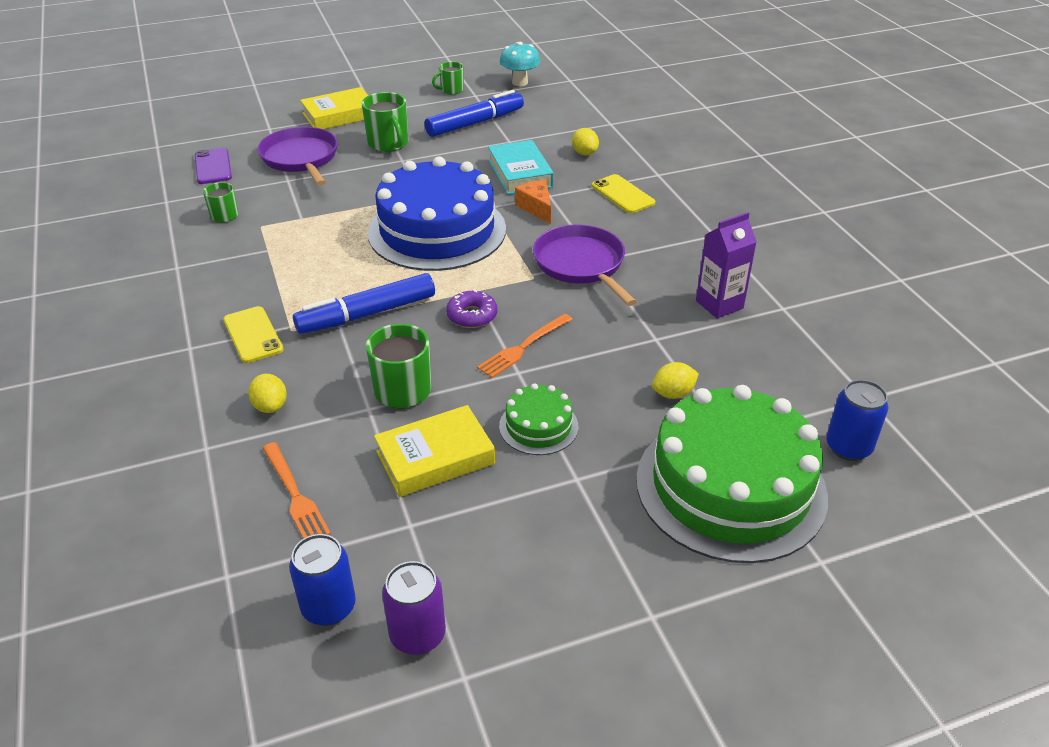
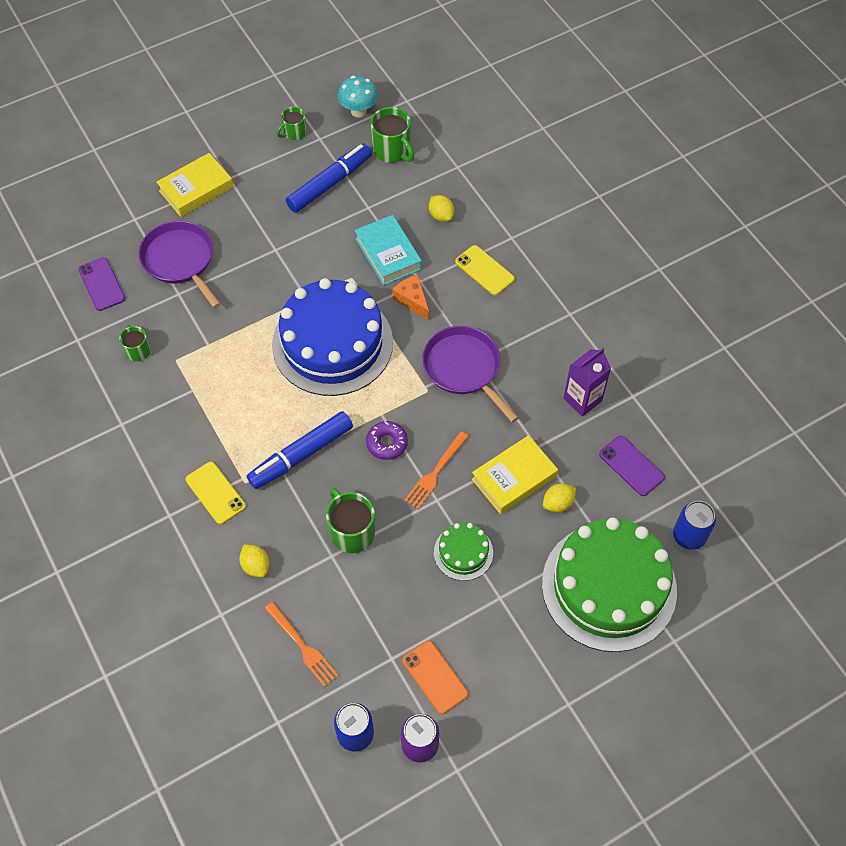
camera: 10 degrees left, 20 degrees up
green mug [362,92,408,152] -> green mug moved to [370,107,414,163]
yellow book [374,405,495,497] -> yellow book moved to [472,435,558,514]
none -> orange phone [402,641,468,714]
none -> purple phone [599,436,665,496]

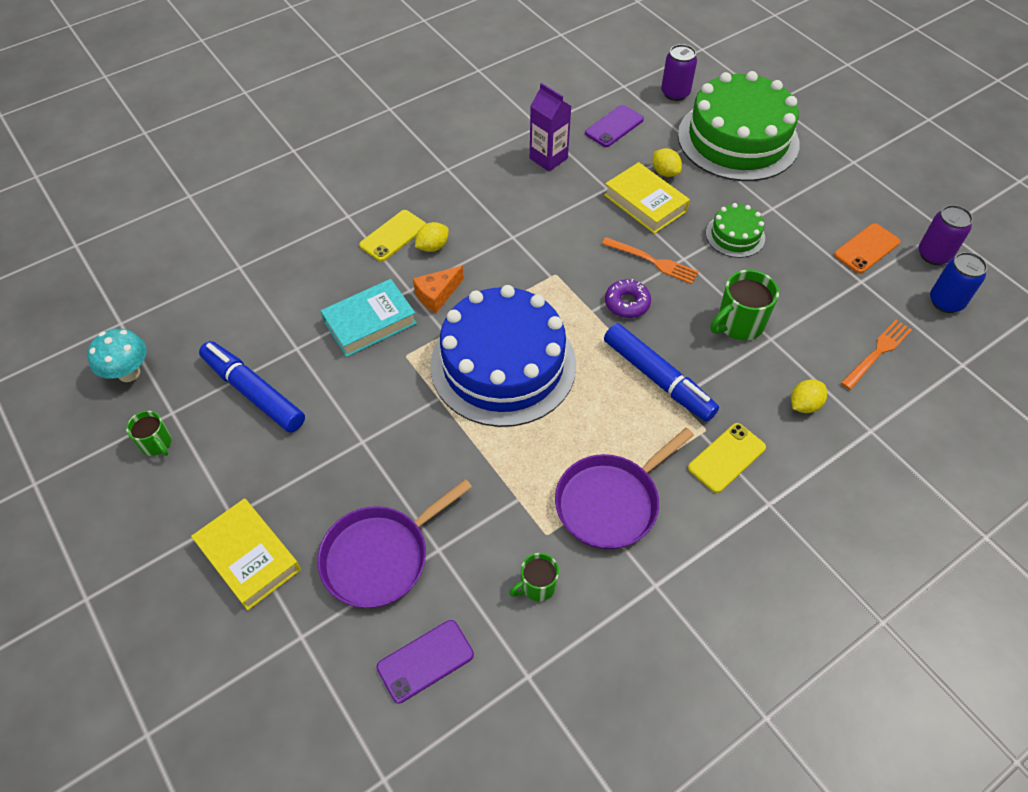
camera: 95 degrees left, 5 degrees down
green mug [370,107,414,163] -> none
purple pan [422,326,519,422] -> purple pan moved to [555,428,694,549]
yellow lemon [429,195,454,222] -> yellow lemon moved to [415,222,449,252]
blue can [673,501,716,550] -> purple can [661,44,697,101]

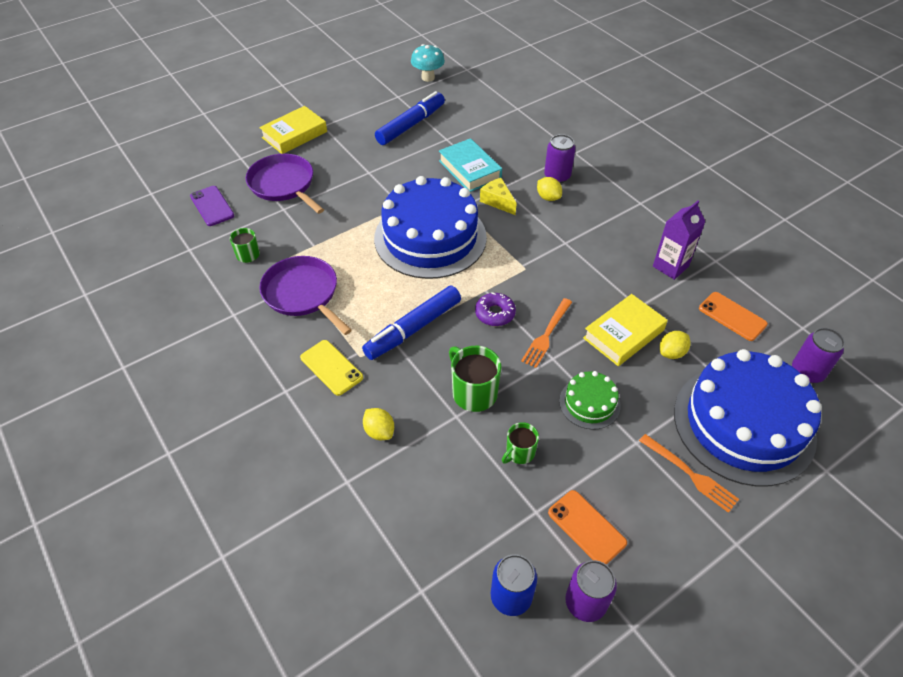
camera: 90 degrees right, 5 degrees down
green mug [126,411,171,456] -> green mug moved to [502,422,539,464]
yellow phone [359,210,426,262] -> purple can [544,134,576,183]
orange cheese [413,266,464,313] -> yellow cheese [480,178,517,215]
purple phone [585,105,644,147] -> orange phone [699,292,768,341]
green cake [678,71,799,181] -> blue cake [674,349,822,487]
orange fork [841,320,912,390] -> orange fork moved to [639,434,739,513]

